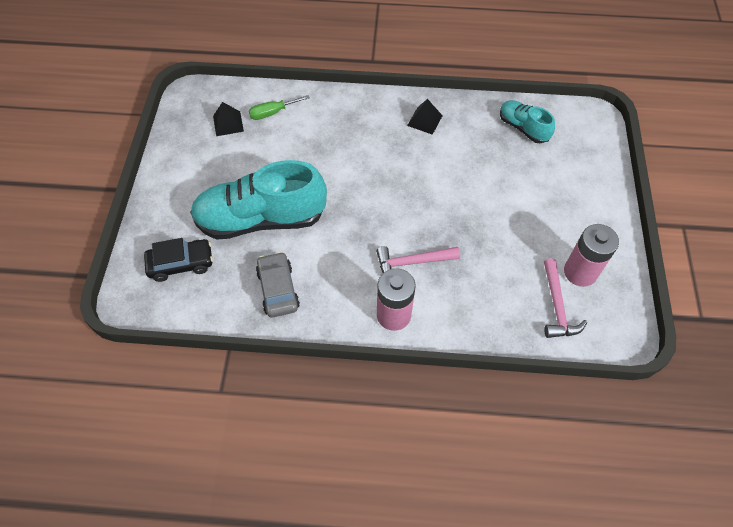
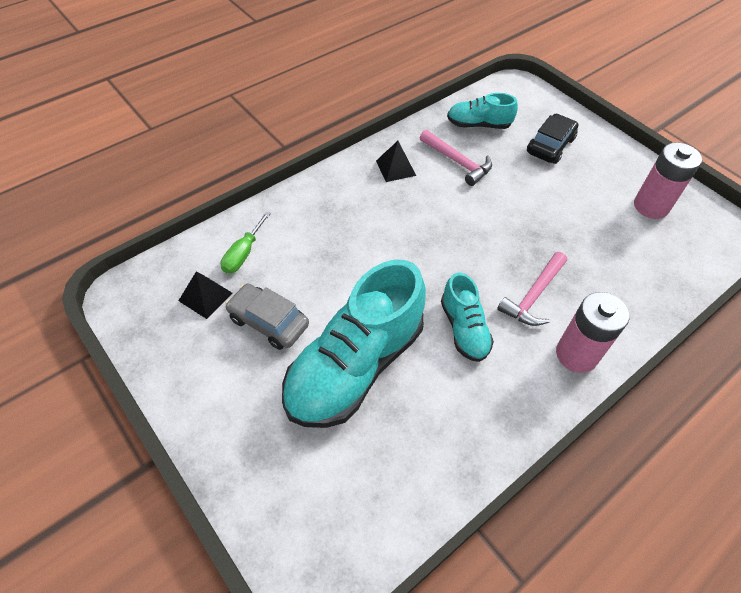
camera: 45 degrees left, 5 degrees down
black car [144,238,213,282] -> black car moved to [527,114,579,164]
grey car [256,252,300,317] -> grey car moved to [225,284,309,350]
pink hammer [544,258,587,338] -> pink hammer moved to [420,129,492,186]
none -> turquoise shoe [441,273,494,362]

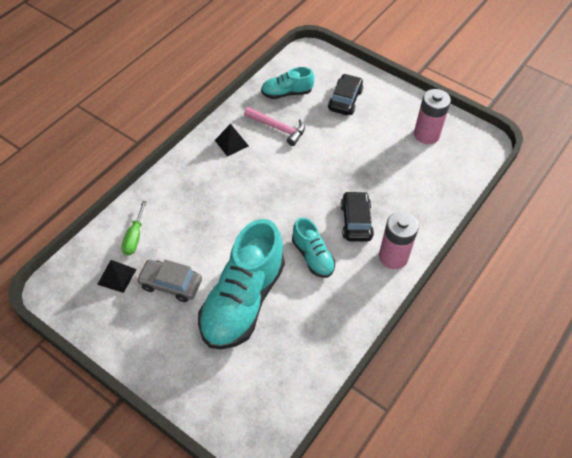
camera: 15 degrees left, 0 degrees up
pink hammer [497,252,567,326] -> black car [341,191,374,242]

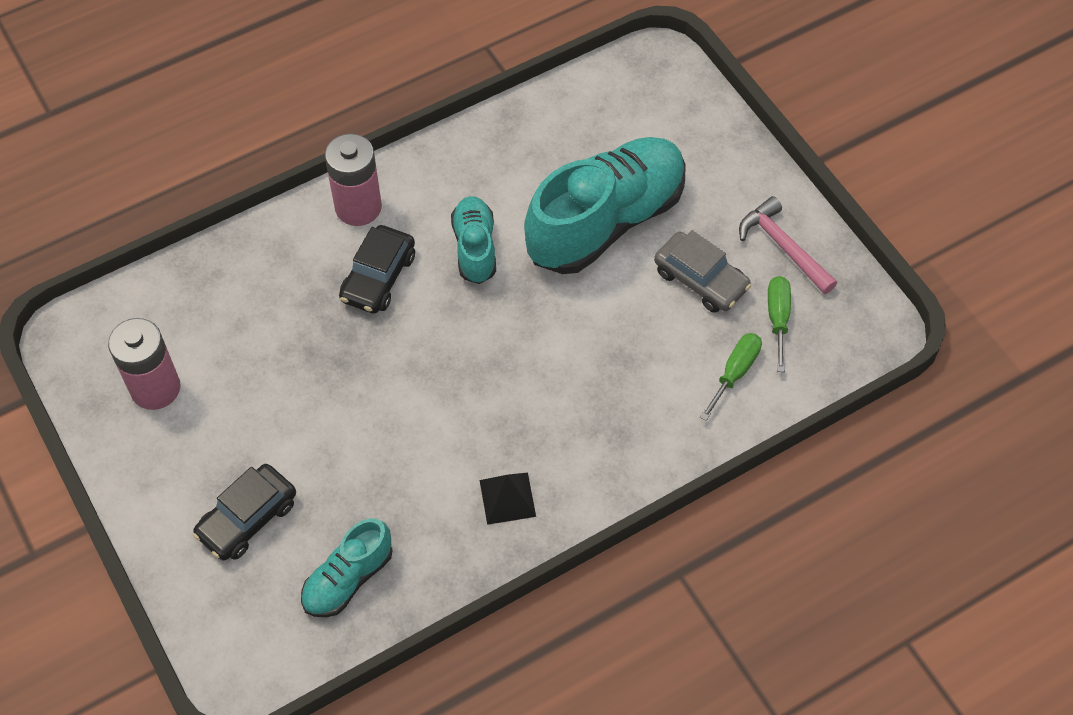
camera: 155 degrees left, 5 degrees up
black pyramid [97,260,136,293] -> green screwdriver [768,276,791,372]
pink hammer [244,107,305,146] -> pink hammer moved to [739,196,837,294]
turquoise shoe [261,67,314,99] -> turquoise shoe turned 120 degrees clockwise [301,518,393,617]

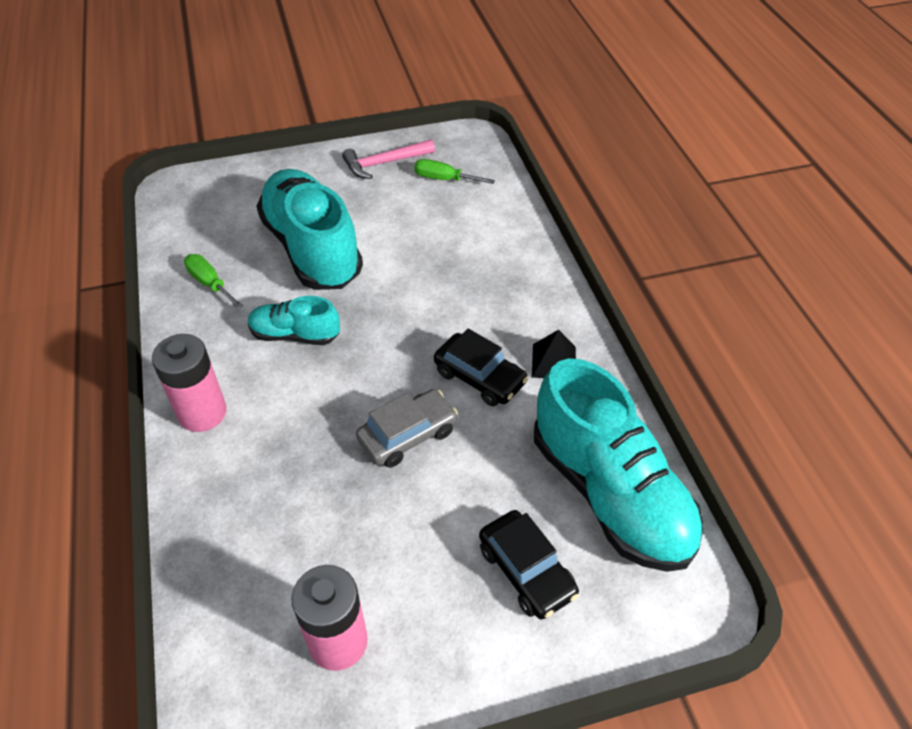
camera: 75 degrees left, 10 degrees down
turquoise shoe [301,518,393,617] -> turquoise shoe [534,358,703,572], size x1.97
black car [339,225,415,314] -> black car moved to [434,329,528,407]
grey car [654,230,751,313] -> grey car moved to [356,389,458,468]
green screwdriver [700,333,762,421] -> green screwdriver moved to [184,254,243,309]

